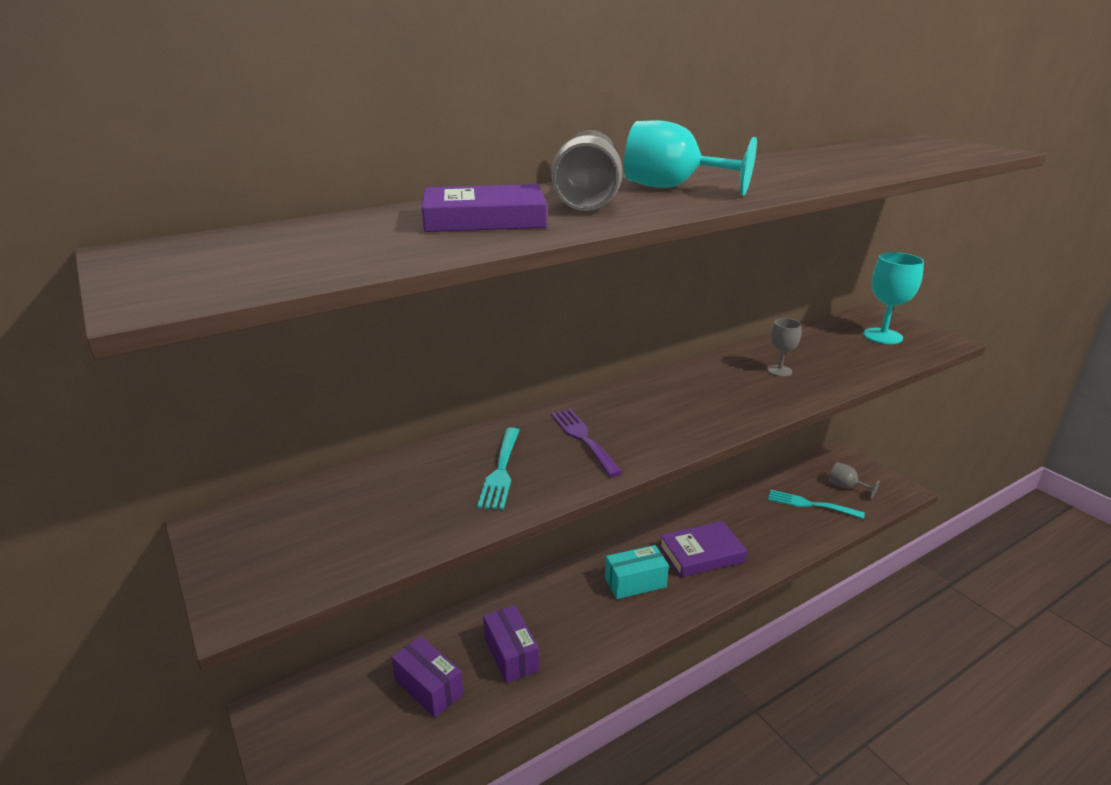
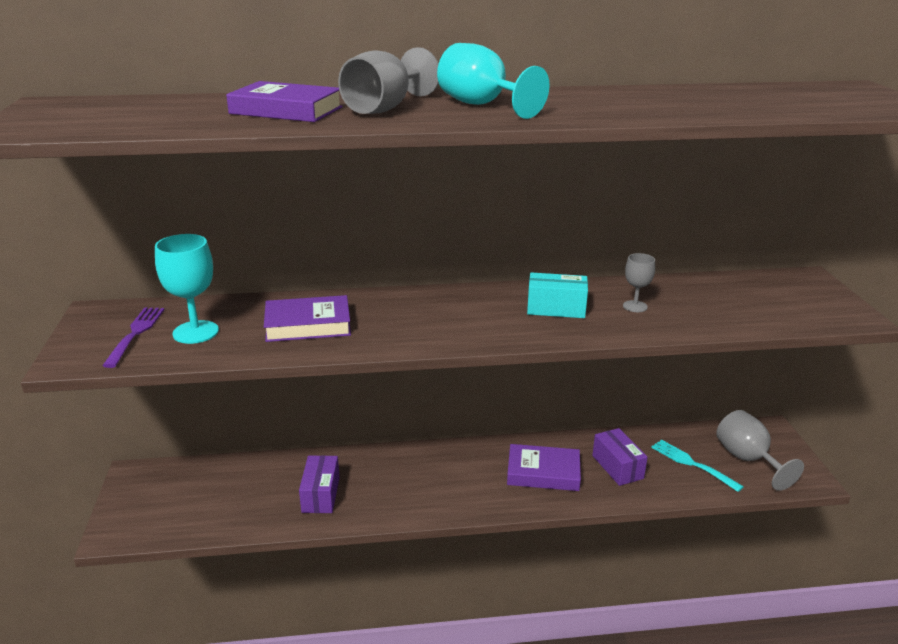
camera: 25 degrees right, 0 degrees up
purple box [391,636,463,718] -> purple box moved to [592,428,648,486]
turquoise fork [477,427,520,510] -> purple book [264,295,351,342]
purple fork [551,409,623,477] -> purple fork moved to [102,308,165,368]
turquoise box [605,545,669,599] -> turquoise box moved to [527,272,588,318]
grey goblet [829,462,880,499] -> grey goblet [716,410,804,491], size x1.71
turquoise goblet [863,252,924,344] -> turquoise goblet moved to [155,234,219,344]

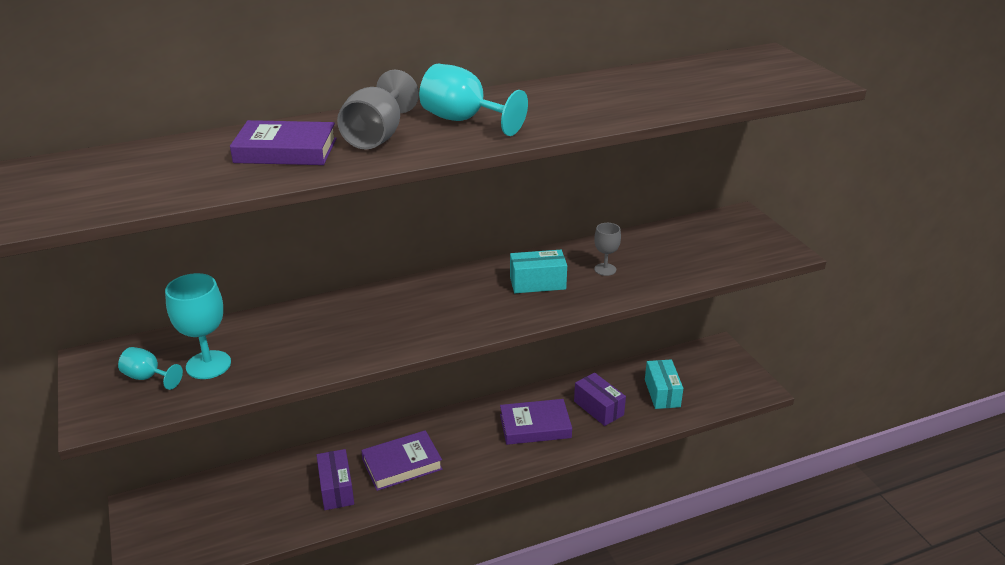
camera: 15 degrees left, 5 degrees up
purple fork [102,308,165,368] -> turquoise goblet [118,347,183,390]
purple book [264,295,351,342] -> purple book moved to [361,430,443,491]
turquoise fork [651,439,744,492] -> turquoise box [645,359,683,409]
grey goblet [716,410,804,491] -> none

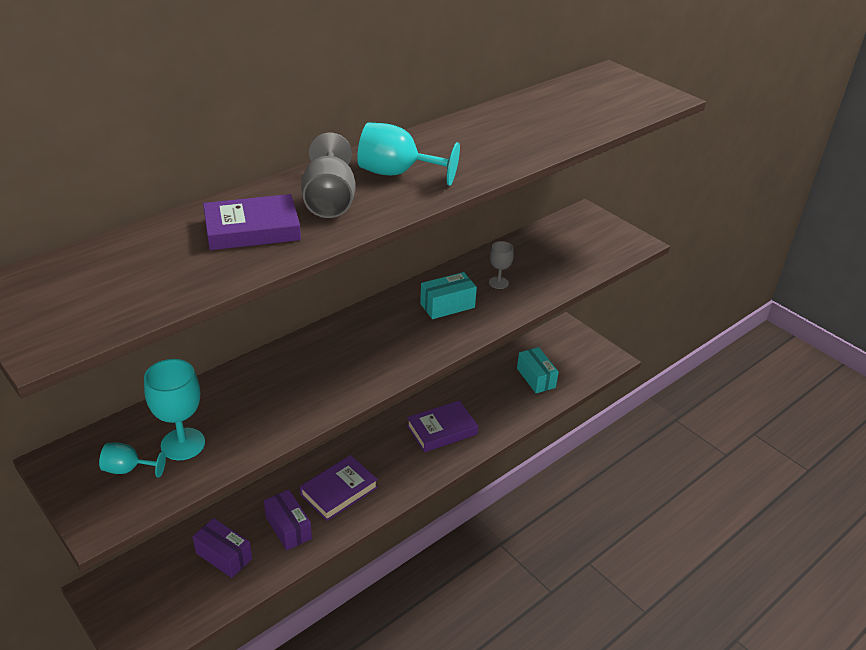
camera: 20 degrees left, 5 degrees up
purple box [574,373,626,426] -> purple box moved to [192,518,252,578]

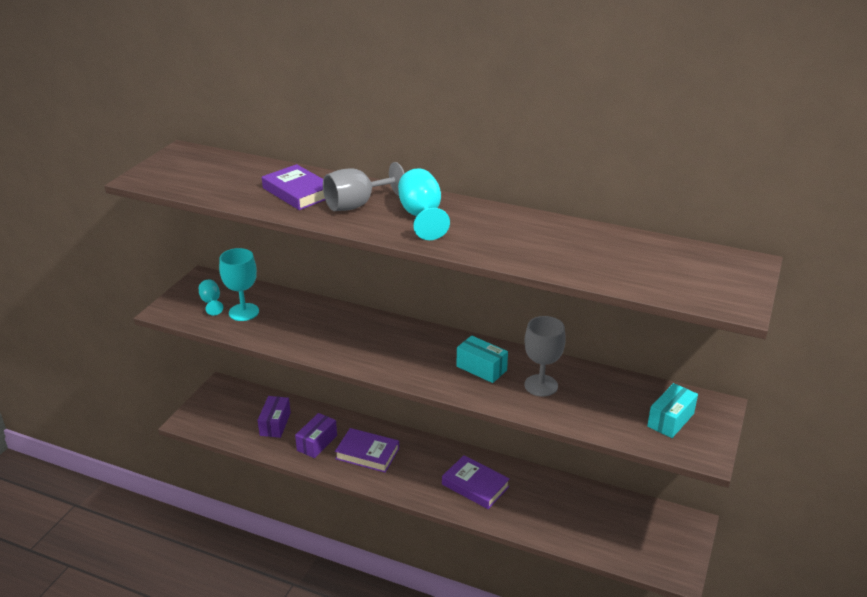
camera: 65 degrees right, 5 degrees down
grey goblet [489,241,514,289] -> grey goblet [524,316,566,397], size x1.71
turquoise box [517,347,559,393] -> turquoise box moved to [647,383,698,438]

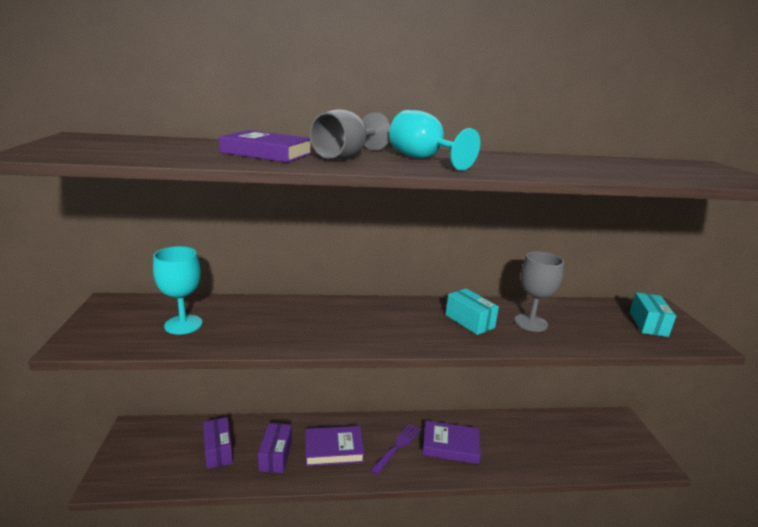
camera: 30 degrees left, 10 degrees down
turquoise goblet [199,280,223,316] -> none
turquoise box [457,335,508,383] -> turquoise box turned 45 degrees clockwise [445,288,499,335]
none -> purple fork [370,424,421,475]

